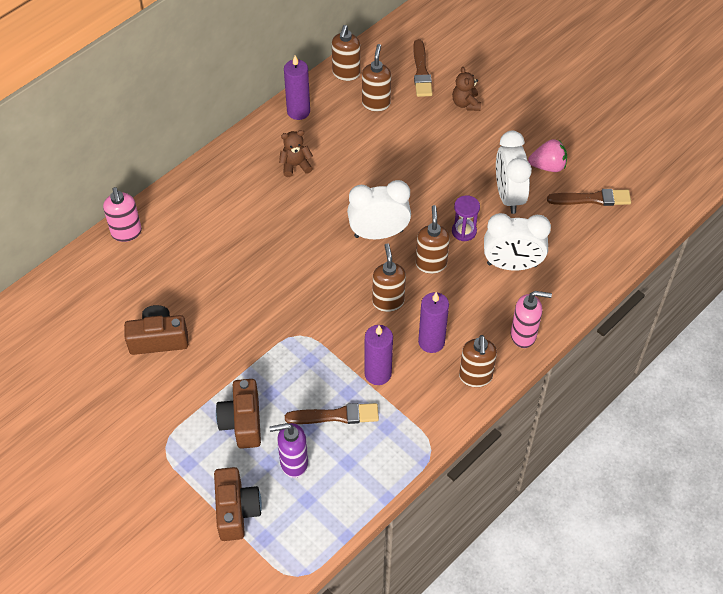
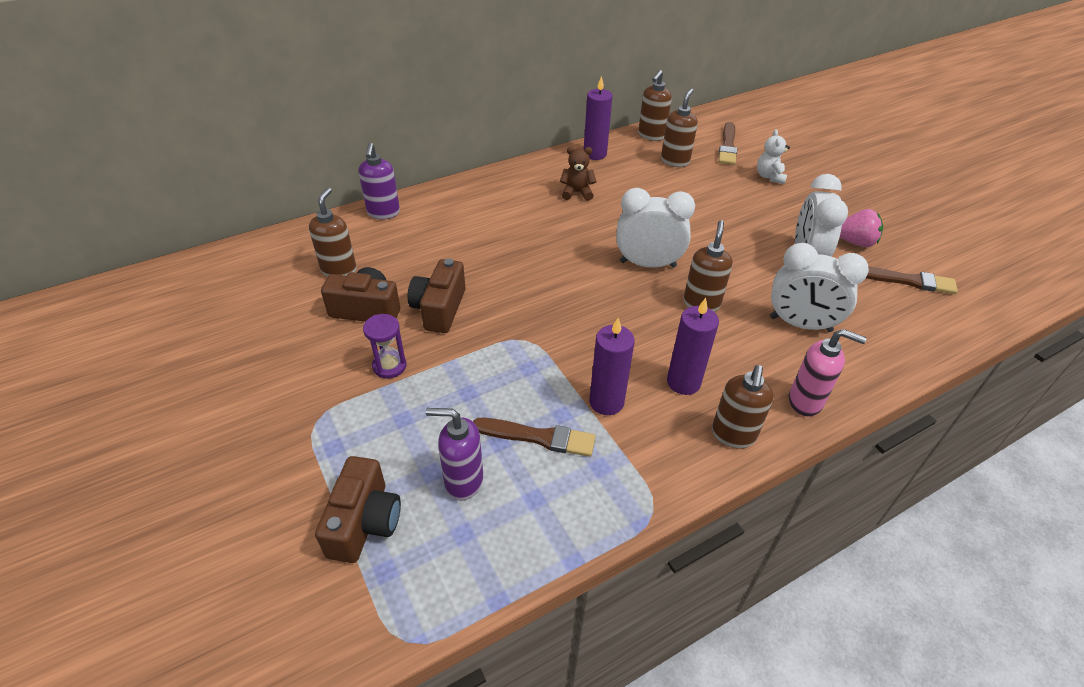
camera: 15 degrees right, 10 degrees down
pink soap dispenser [103,187,142,242] -> purple soap dispenser [359,143,400,219]
brown camera [216,379,261,449] -> brown camera moved to [408,259,465,333]
brown soap dispenser [372,243,406,312] -> brown soap dispenser moved to [309,187,357,277]
brown teddy bear [452,67,481,111] -> white teddy bear [757,129,790,184]
purple hourglass [452,195,480,241] -> purple hourglass moved to [363,314,406,378]

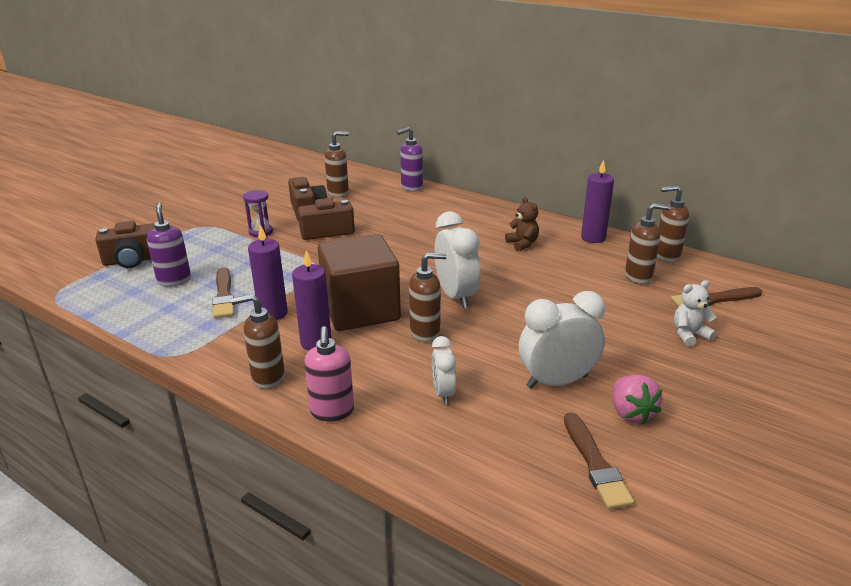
camera: 65 degrees right, 15 degrees down
white clock [770,243,869,332] -> white clock [432,336,456,405], size x0.57
none -> brown cube [318,234,401,331]

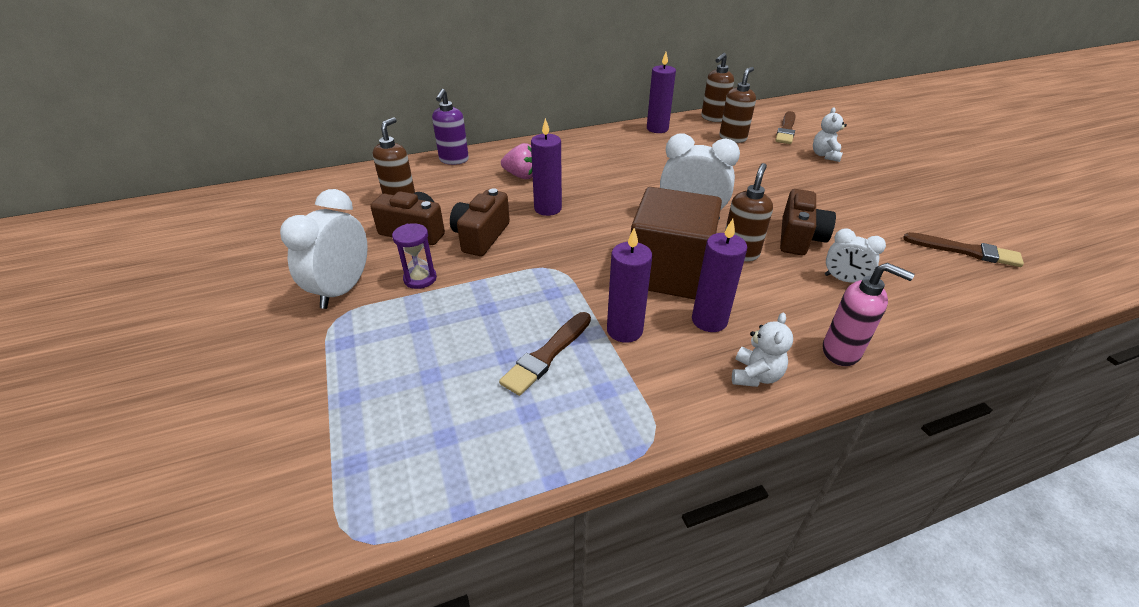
camera: 55 degrees left, 10 degrees up
brown camera [95,221,155,268] -> brown camera moved to [780,189,836,255]
purple soap dispenser [147,203,191,287] -> none
brown brush [212,267,235,319] -> brown brush turned 105 degrees clockwise [499,312,591,396]
brown soap dispenser [231,294,285,389] -> white teddy bear [732,313,793,387]
brown teddy bear [505,197,539,251] -> none
white clock [519,291,605,389] -> white clock moved to [280,189,368,309]
pink strawberry [612,375,662,424] -> pink strawberry moved to [501,143,533,179]
none -> purple candle [531,118,562,216]

